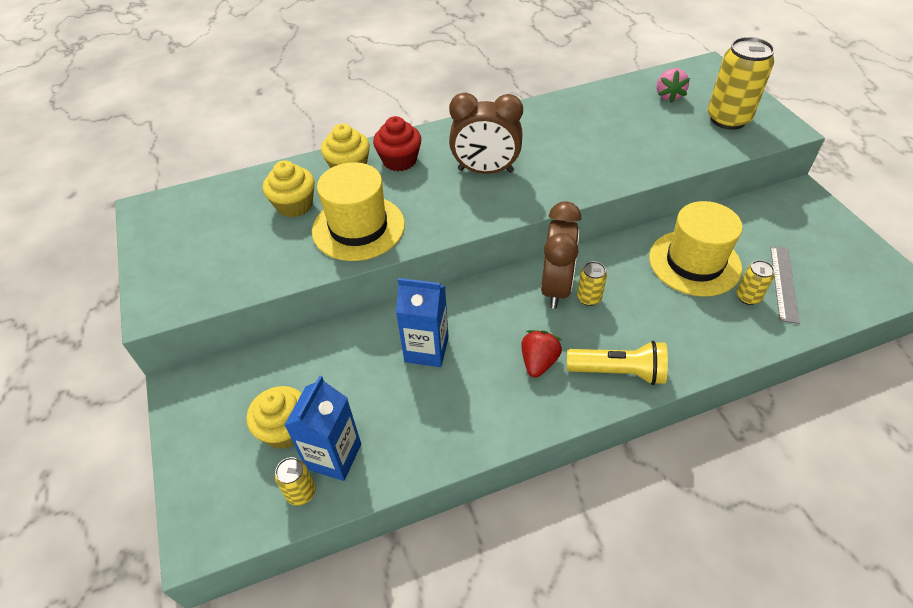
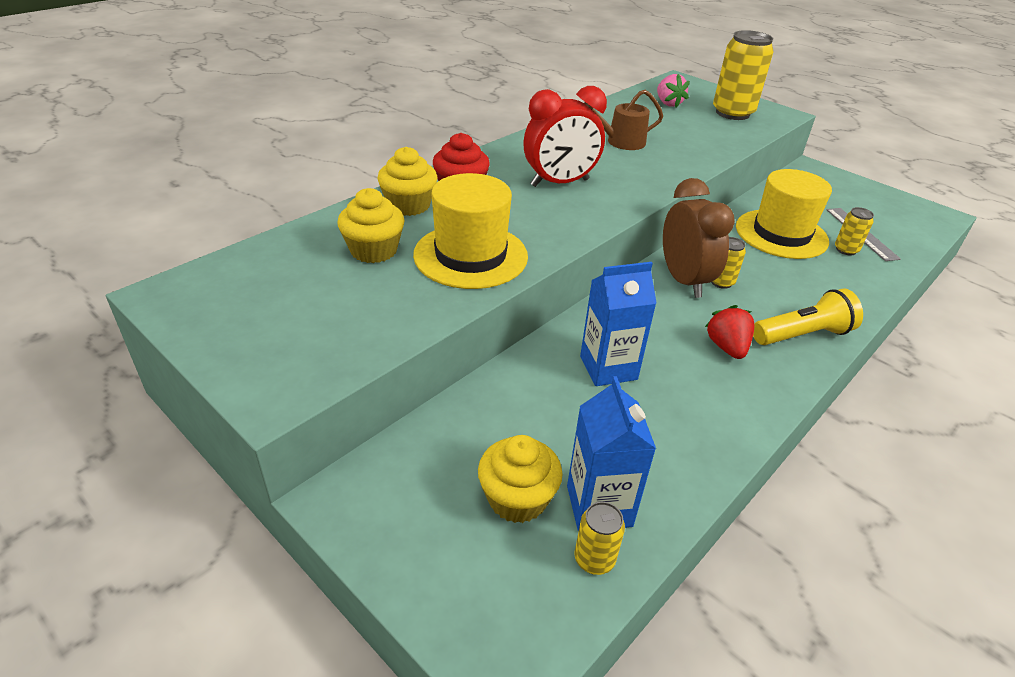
camera: 30 degrees left, 10 degrees down
brown clock [449,93,523,174] -> red clock [523,86,607,187]
none -> brown watering can [584,90,663,150]

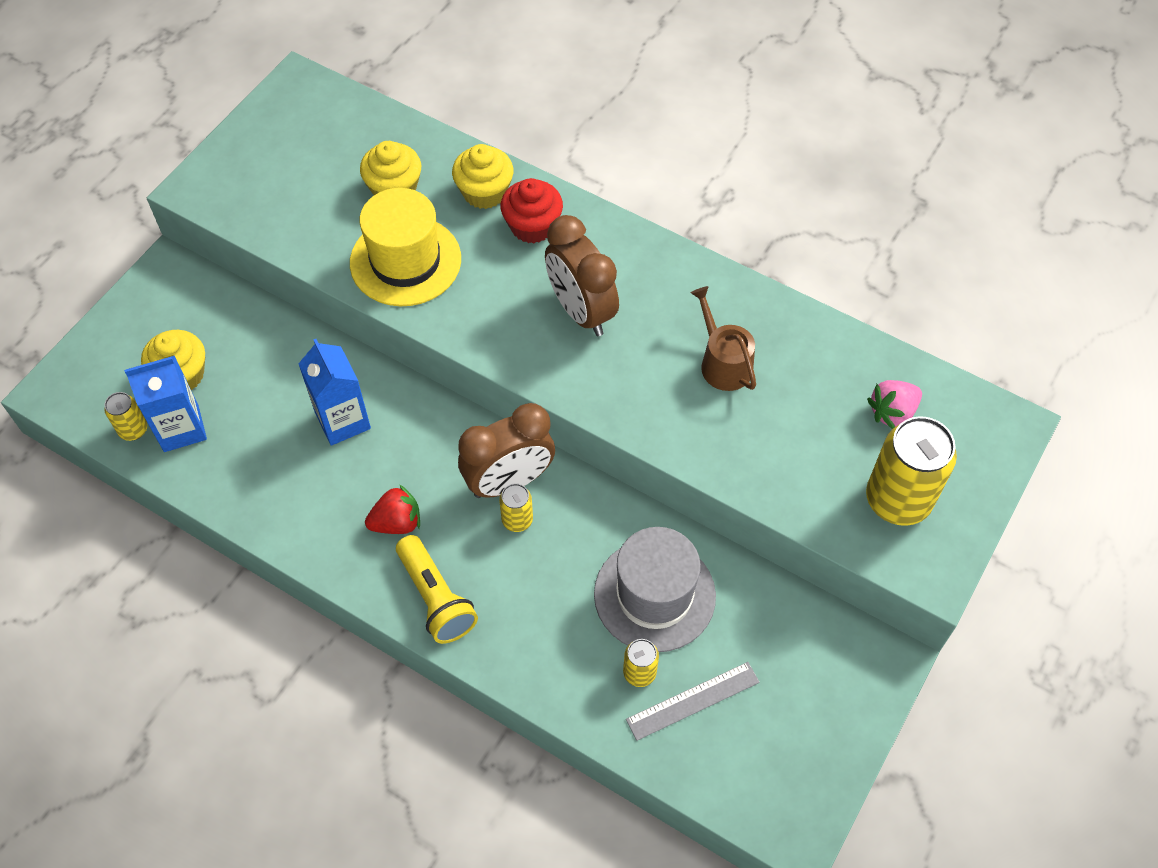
camera: 80 degrees right, 20 degrees up
red clock [523,86,607,187] -> brown clock [545,215,619,336]
yellow hat [736,169,832,259] -> grey hat [594,527,716,652]

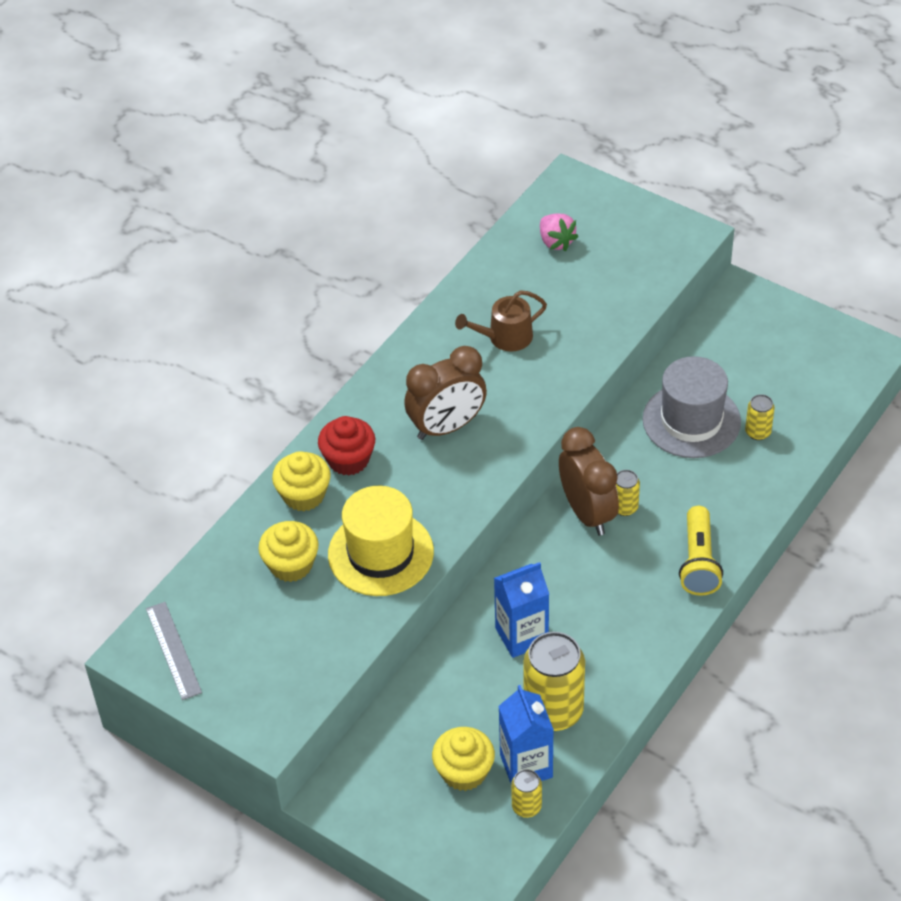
camera: 85 degrees left, 10 degrees down
red strawberry [365,484,420,534] -> none
yellow flashlight [396,535,478,644] -> yellow flashlight turned 120 degrees clockwise [679,506,723,596]
grey ruler [626,662,760,741] -> grey ruler moved to [146,602,202,700]
yellow can [866,416,957,526] -> yellow can moved to [523,632,585,731]

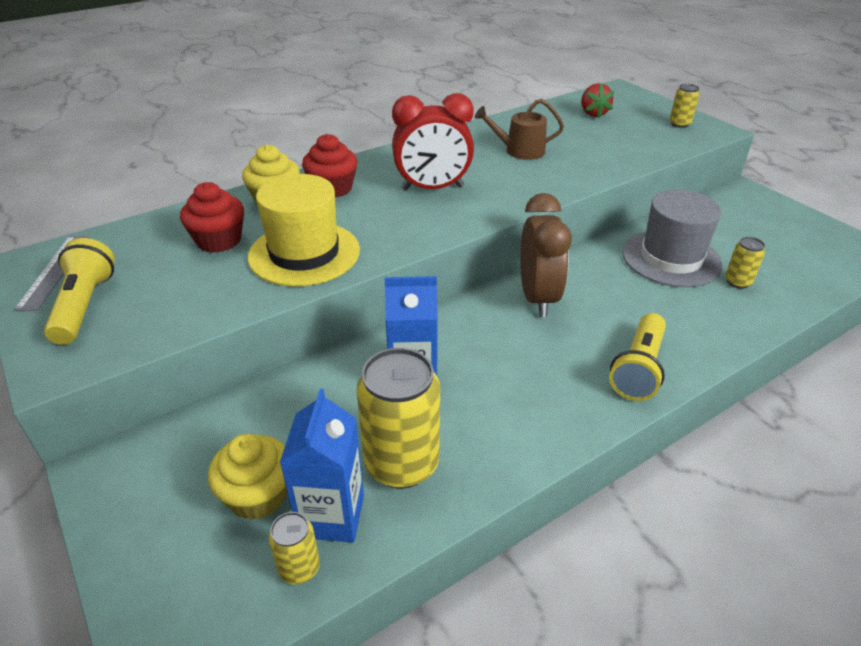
camera: 20 degrees right, 10 degrees down
yellow cupcake [258,521,319,582] -> red cupcake [180,182,244,253]
brown clock [404,346,487,440] -> red clock [392,93,474,191]
pink strawberry [540,214,578,251] -> red strawberry [581,83,614,119]
yellow can [616,470,640,516] -> yellow can moved to [670,84,700,128]
none -> yellow flashlight [44,238,115,345]

